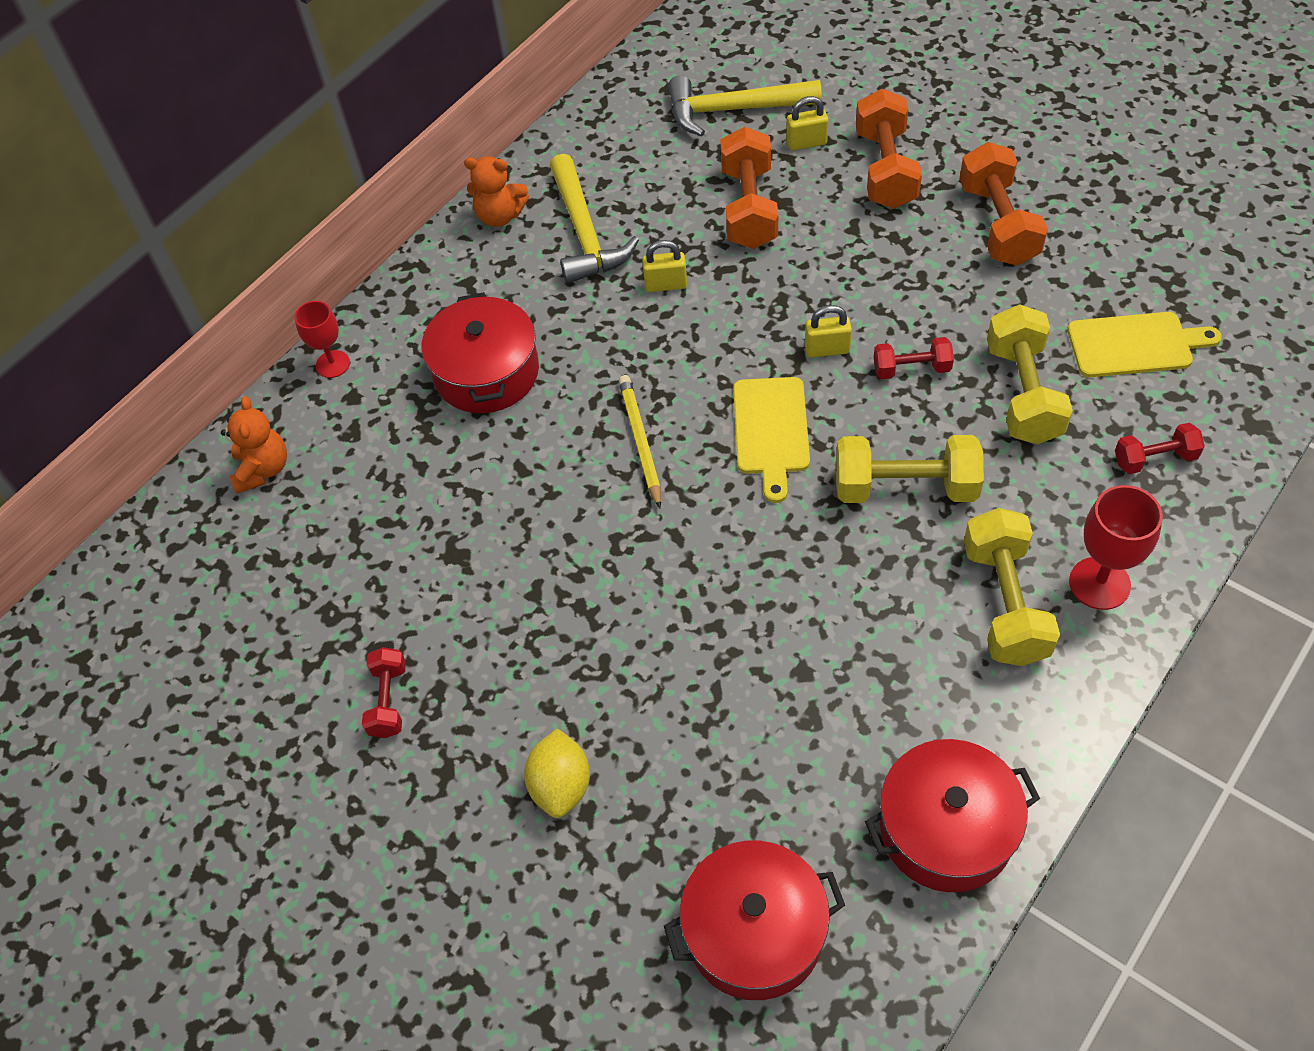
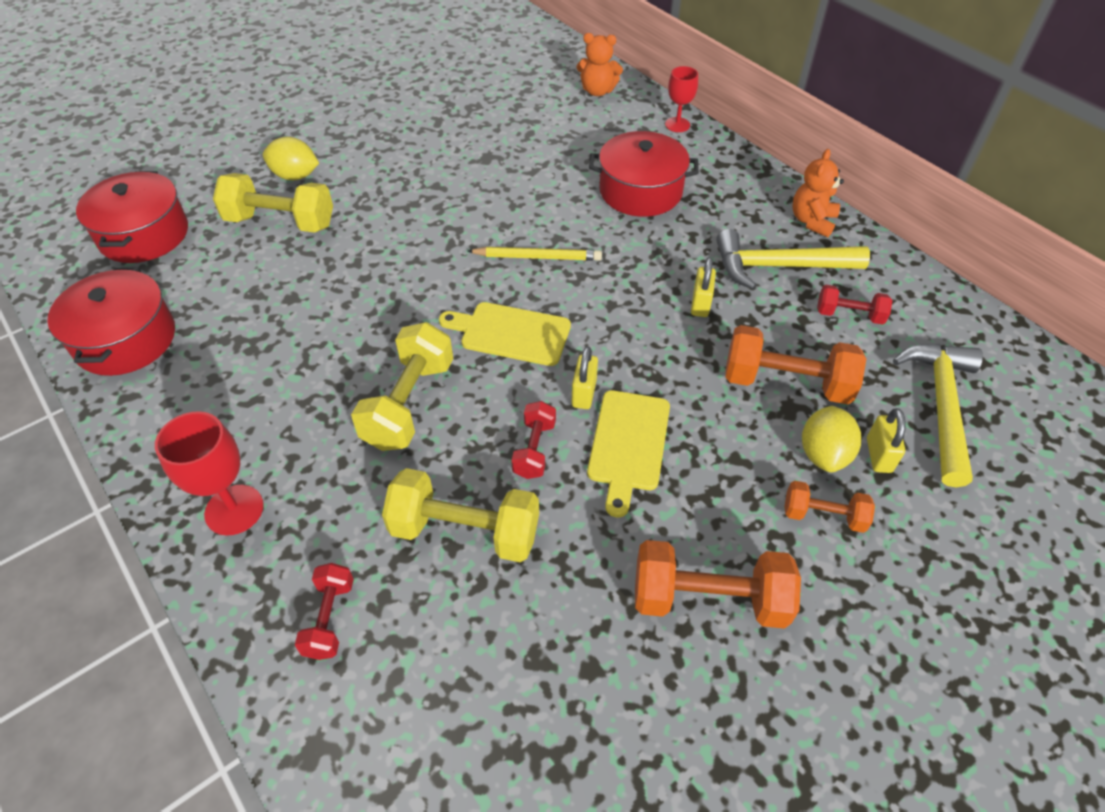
camera: 100 degrees right, 5 degrees down
red dumbbell [362,647,406,738] -> red dumbbell moved to [817,285,893,325]
orange dumbbell [856,89,922,209] -> orange dumbbell [784,481,875,533], size x0.56
yellow dumbbell [964,508,1060,666] -> yellow dumbbell moved to [213,173,333,233]
yellow cutting board [1067,312,1222,377] -> yellow cutting board moved to [587,390,670,517]
none -> yellow lemon [802,406,861,472]

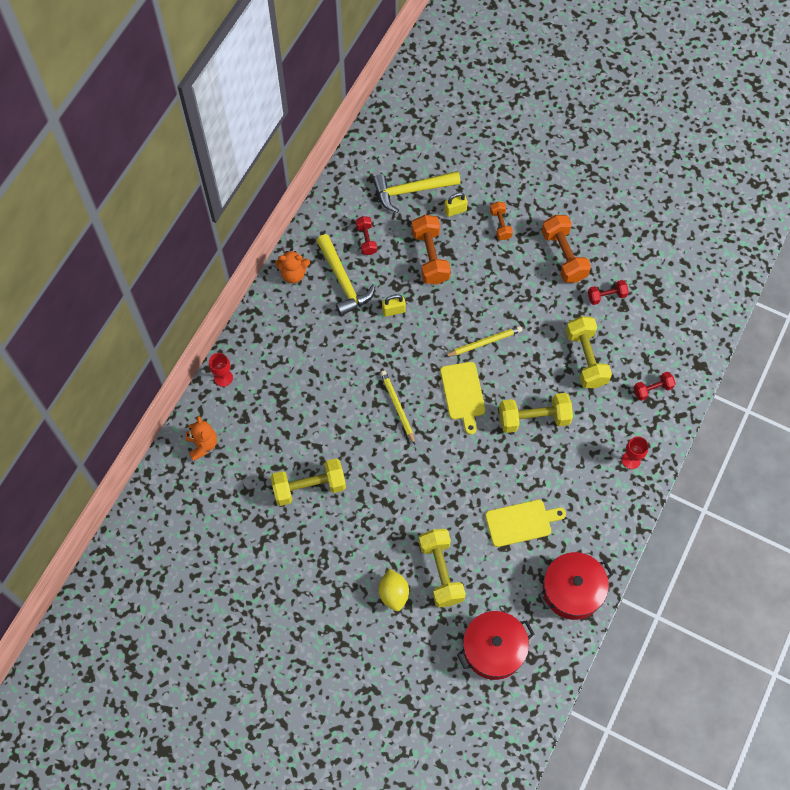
camera: 115 degrees left, 15 degrees up
red goblet [155,411,264,536] -> red goblet [622,437,649,469], size x0.66
red dumbbell [511,401,556,479] -> red dumbbell moved to [588,280,629,305]
yellow padlock [572,346,598,409] -> yellow pencil [444,326,522,357]
yellow cutting board [587,390,670,517] -> yellow cutting board moved to [485,500,566,547]
red pot [589,131,699,217] -> none
yellow lemon [802,406,861,472] -> none
none -> yellow dumbbell [270,458,346,506]

